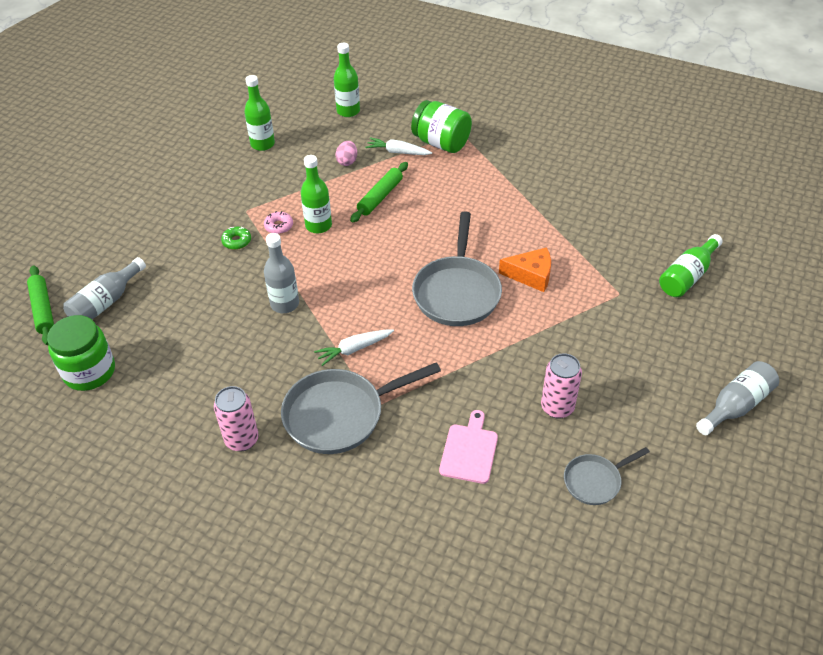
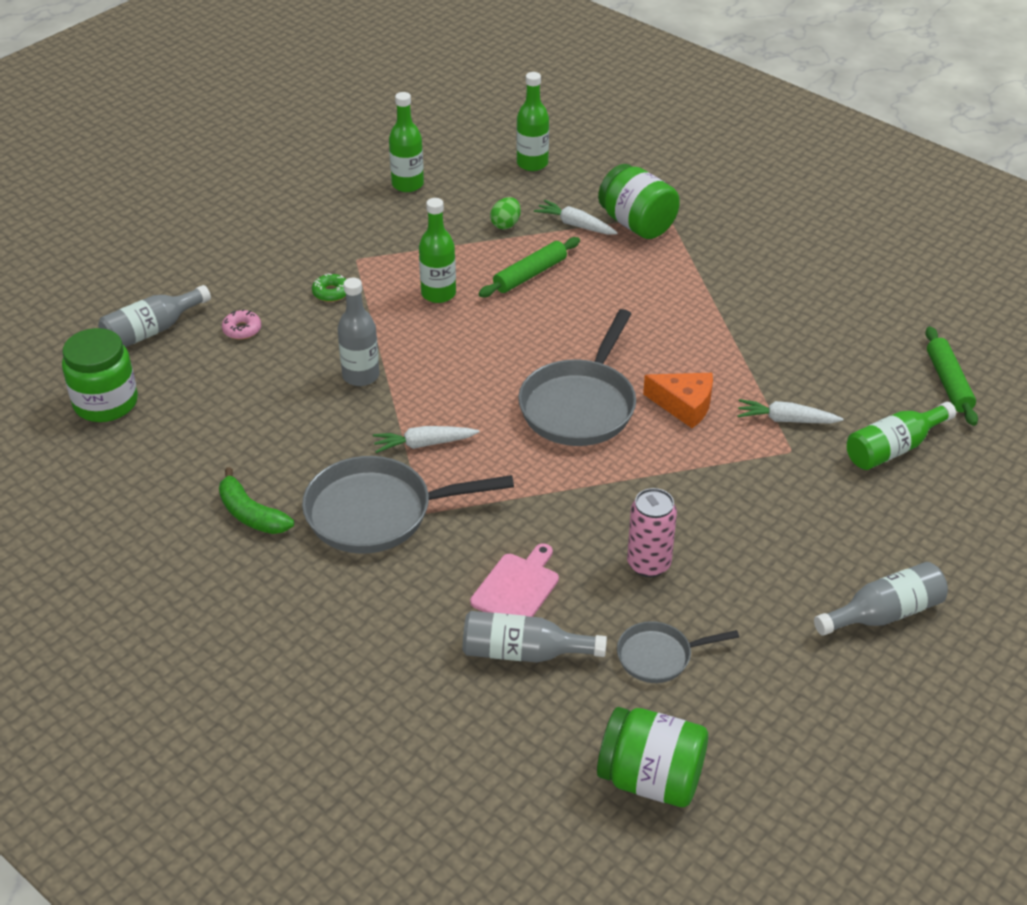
camera: 15 degrees right, 5 degrees down
green rolling pin [27,265,54,345] -> green rolling pin moved to [925,326,978,426]
pink can [214,386,258,452] -> green banana [219,467,294,534]
pink donut [264,211,293,234] -> pink donut moved to [222,309,261,340]
pink egg [336,141,357,166] -> green egg [490,197,521,230]
none -> grey bottle [463,611,607,662]
none -> green jar [597,707,708,807]
none -> white carrot [738,399,843,423]

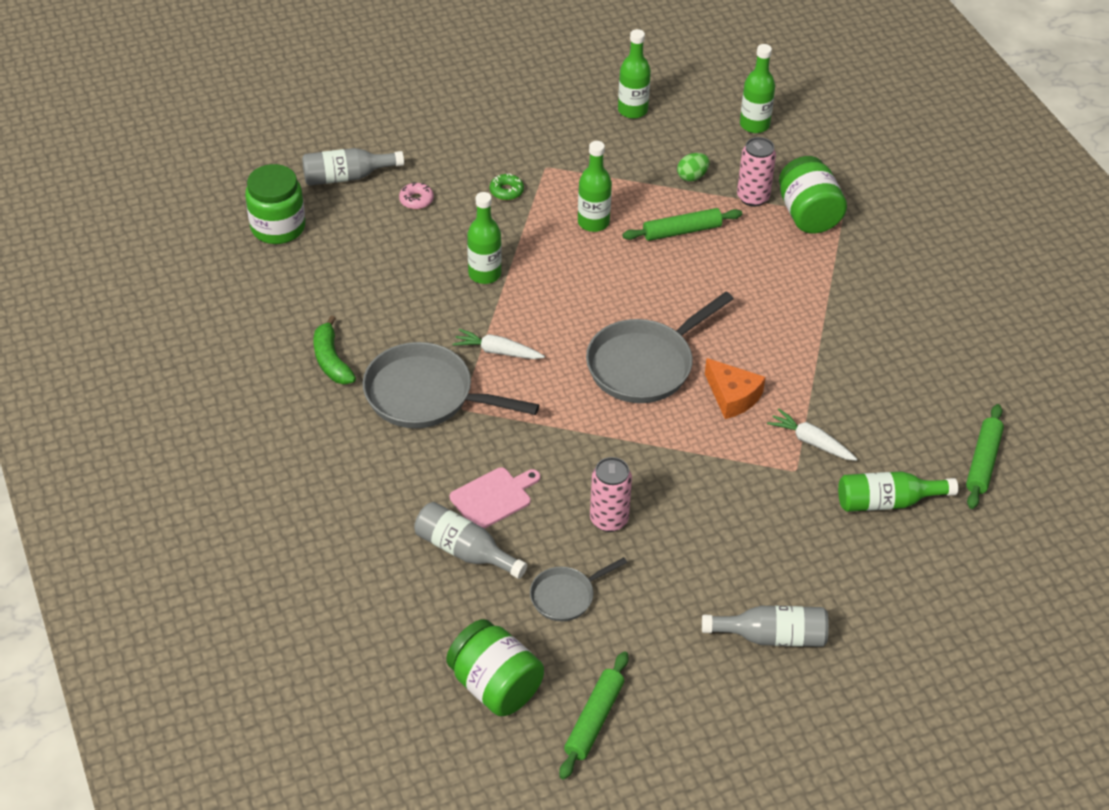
camera: 25 degrees right, 5 degrees up
grey bottle [338,278,379,386] -> green bottle [467,192,502,284]
white carrot [534,200,618,235] -> pink can [737,137,776,207]
grey pan [617,621,739,683] -> grey pan turned 45 degrees counterclockwise [530,557,627,621]
none -> green rolling pin [559,651,629,780]

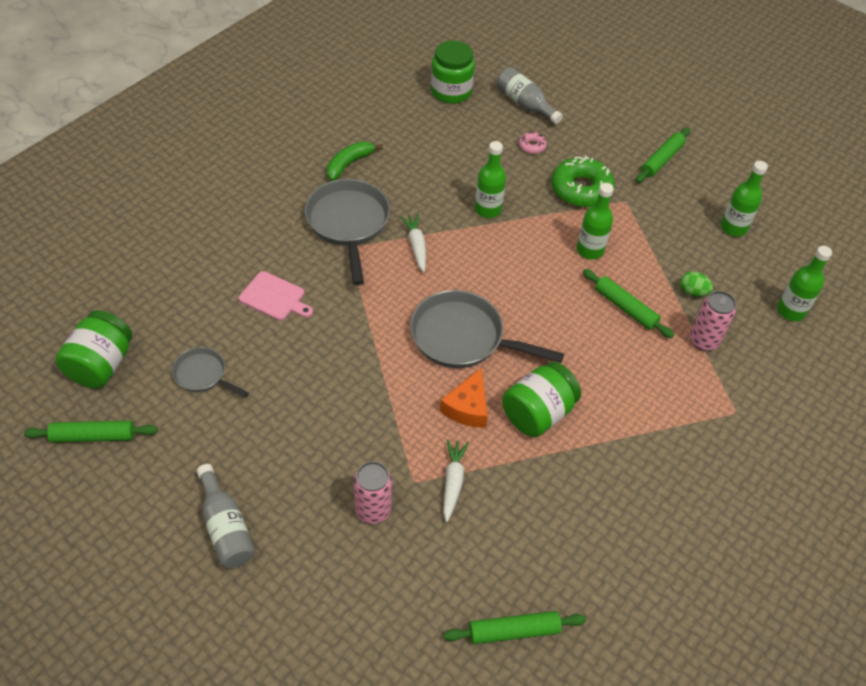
camera: 60 degrees right, 5 degrees up
grey bottle [414,502,527,579] -> none
green donut [490,173,524,200] -> green donut [551,156,615,207], size x2.17
pink can [590,457,632,532] -> pink can moved to [354,462,392,524]
green jar [779,156,847,234] -> green jar moved to [502,362,581,437]
green bottle [838,471,958,512] -> none
none -> green rolling pin [636,128,690,183]

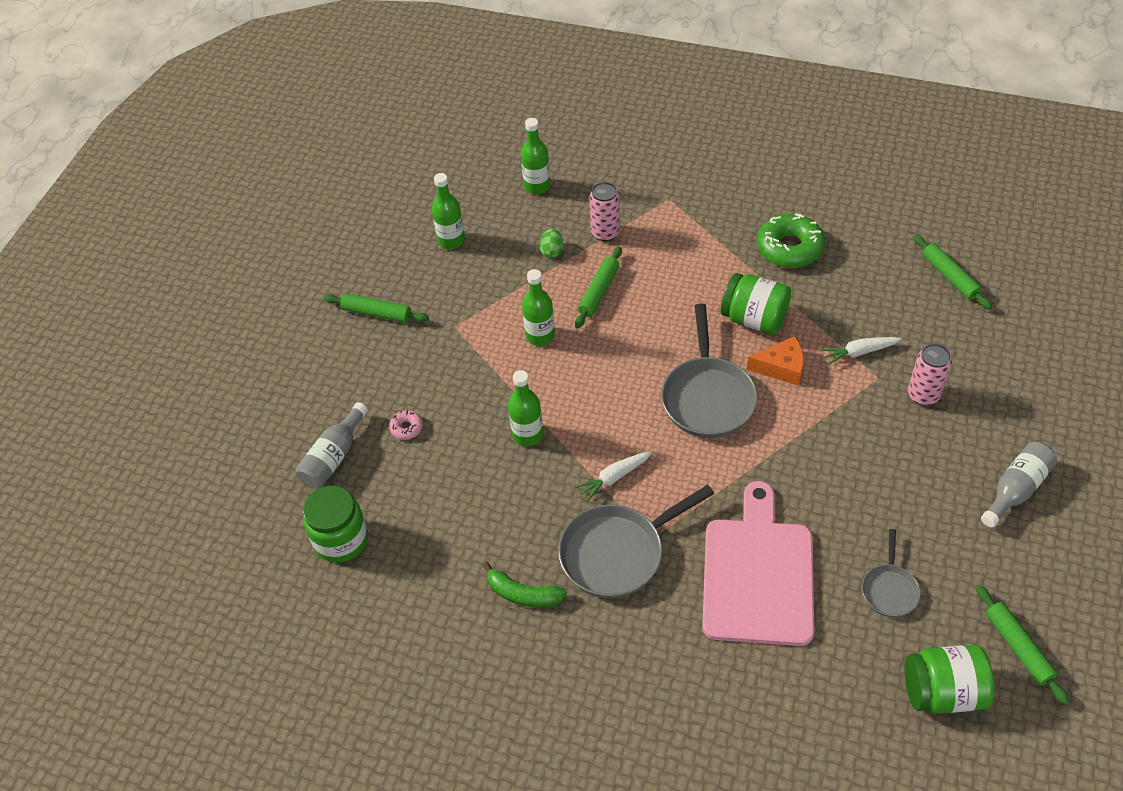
camera: 105 degrees left, 0 degrees up
pink cutting board [239,271,313,320] -> pink cutting board [702,481,814,646], size x2.11
green donut [551,156,615,207] -> green donut moved to [757,213,825,268]

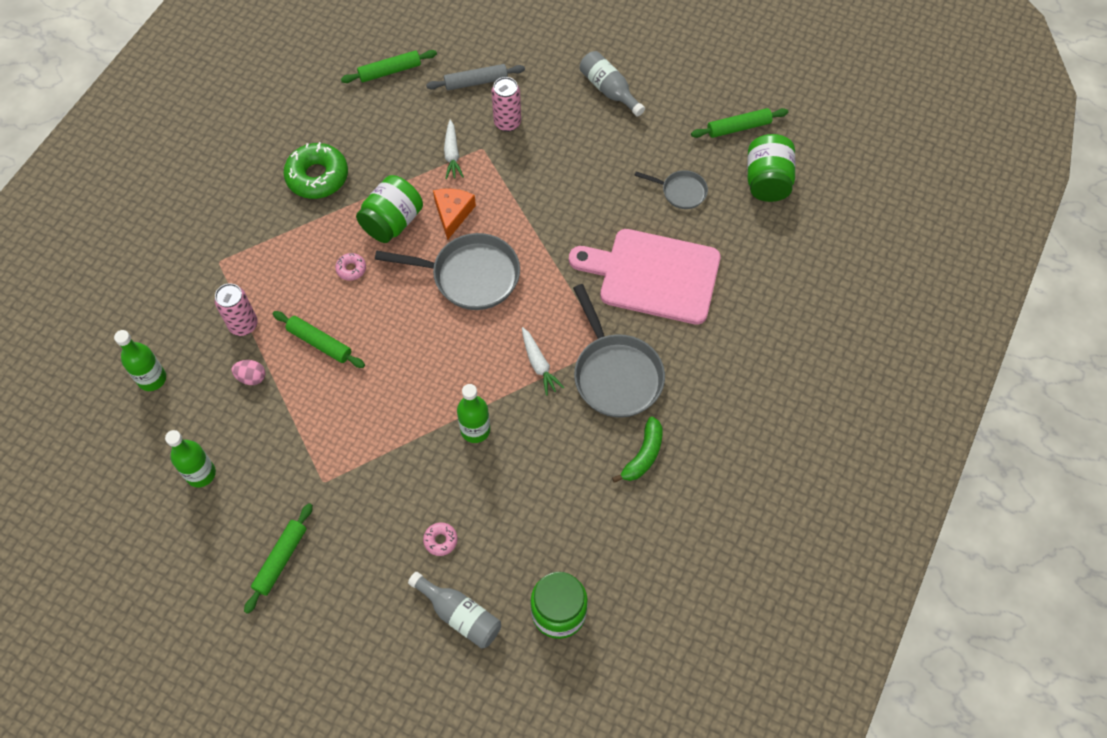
camera: 85 degrees left, 10 degrees up
green bottle [522,269,555,346] -> none
green egg [539,229,563,258] -> pink egg [231,360,265,385]
none -> pink donut [335,253,366,281]
none -> grey rolling pin [426,64,525,90]

